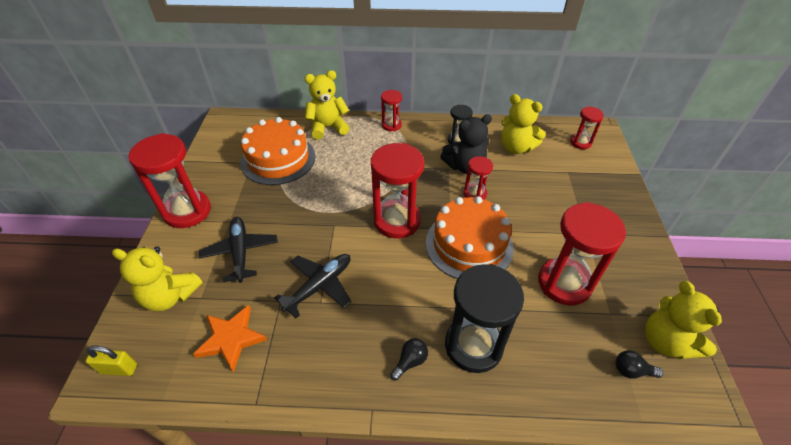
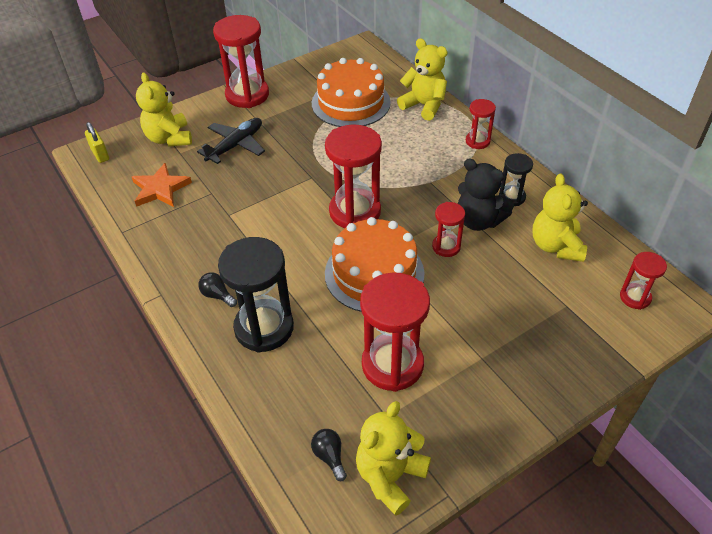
camera: 55 degrees right, 0 degrees up
black plane [274,254,352,318] -> none
black light bulb [390,338,428,381] -> black light bulb turned 150 degrees counterclockwise [198,272,237,307]

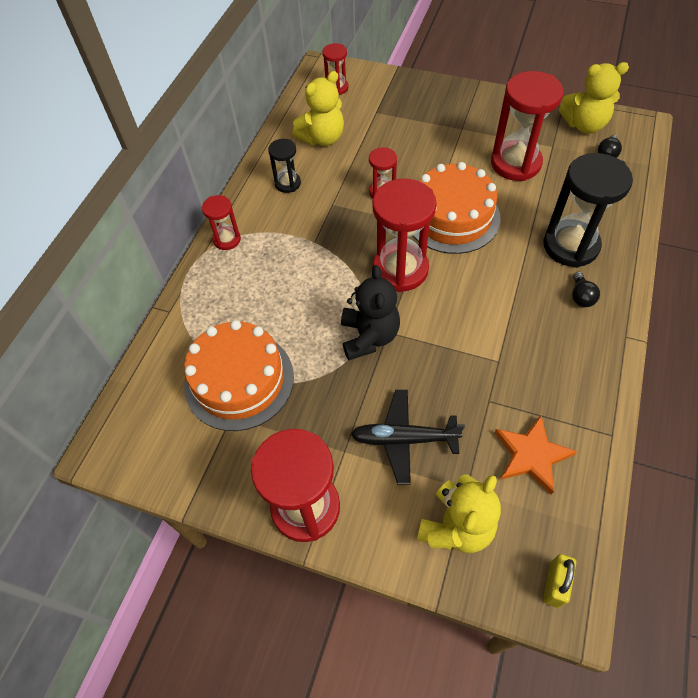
camera: 125 degrees left, 10 degrees up
yellow teddy bear [397,38,447,121] -> none
black teddy bear [458,159,514,231] -> black teddy bear moved to [341,265,400,360]

